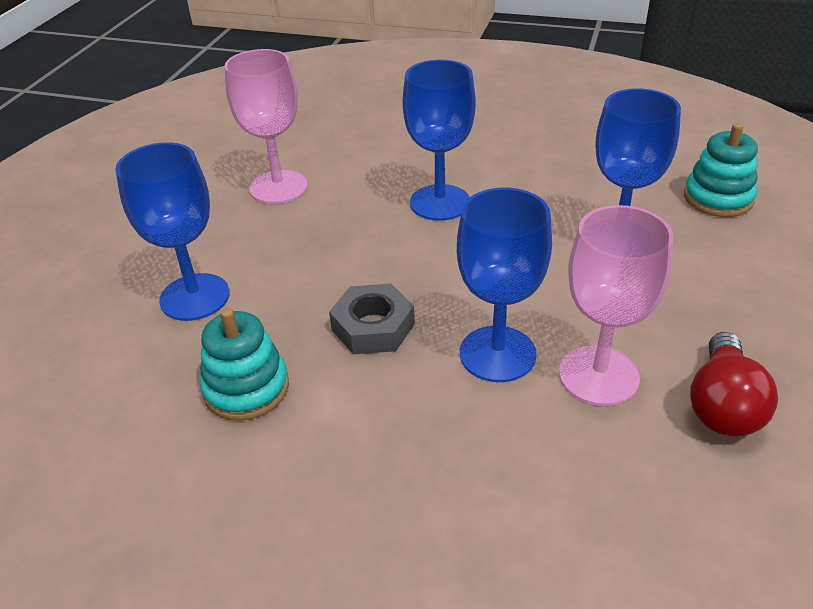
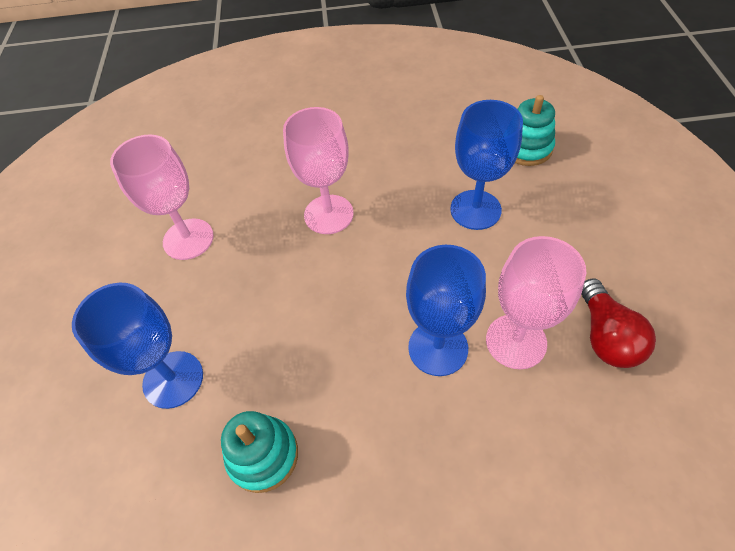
camera: 20 degrees left, 15 degrees up
grey nut [329,284,415,354] -> none
blue goblet [403,60,476,221] -> pink goblet [283,107,353,234]

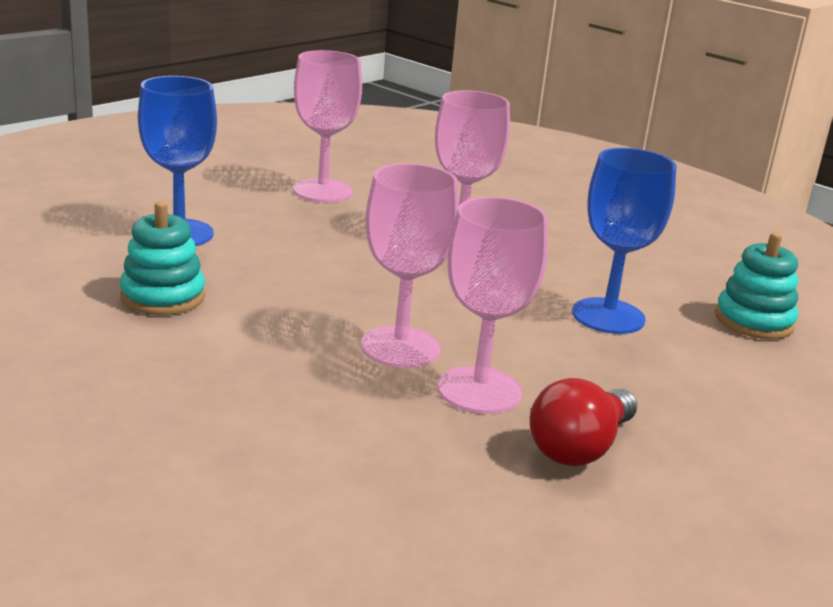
camera: 40 degrees right, 30 degrees down
blue goblet [406,245,486,376] -> pink goblet [361,163,459,368]

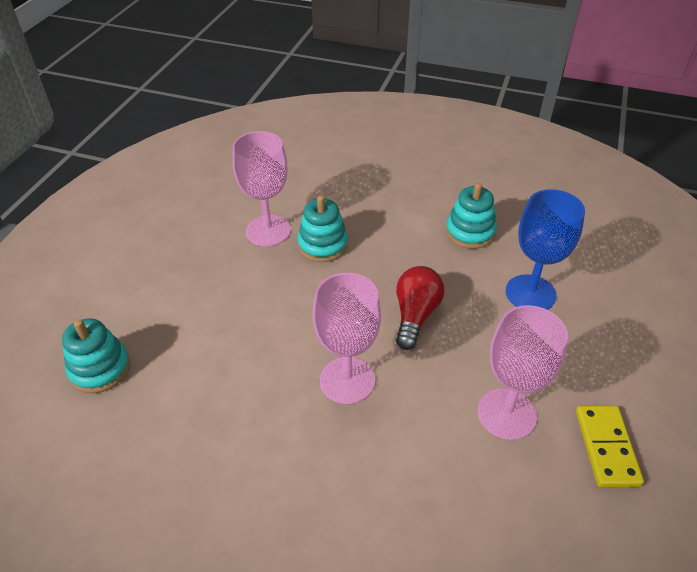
camera: 160 degrees right, 20 degrees up
pink goblet [361,163,459,368] -> turquoise stacking toy [297,195,348,262]
red light bulb [530,378,637,466] -> red light bulb moved to [396,266,445,350]
blue goblet [572,148,677,334] -> none
none -> yellow domino [576,405,644,487]

